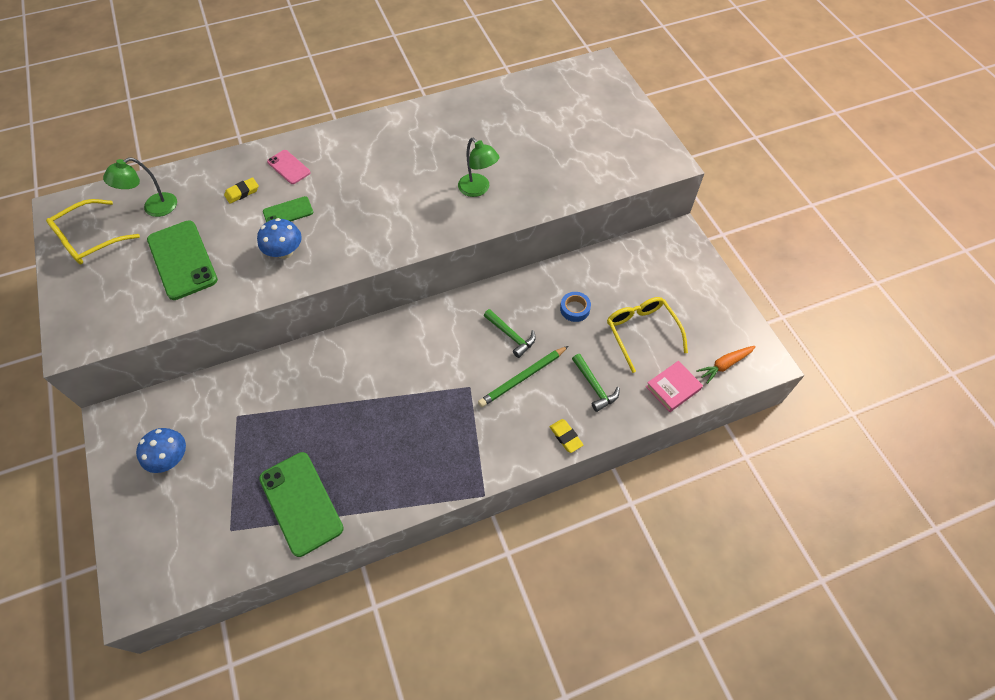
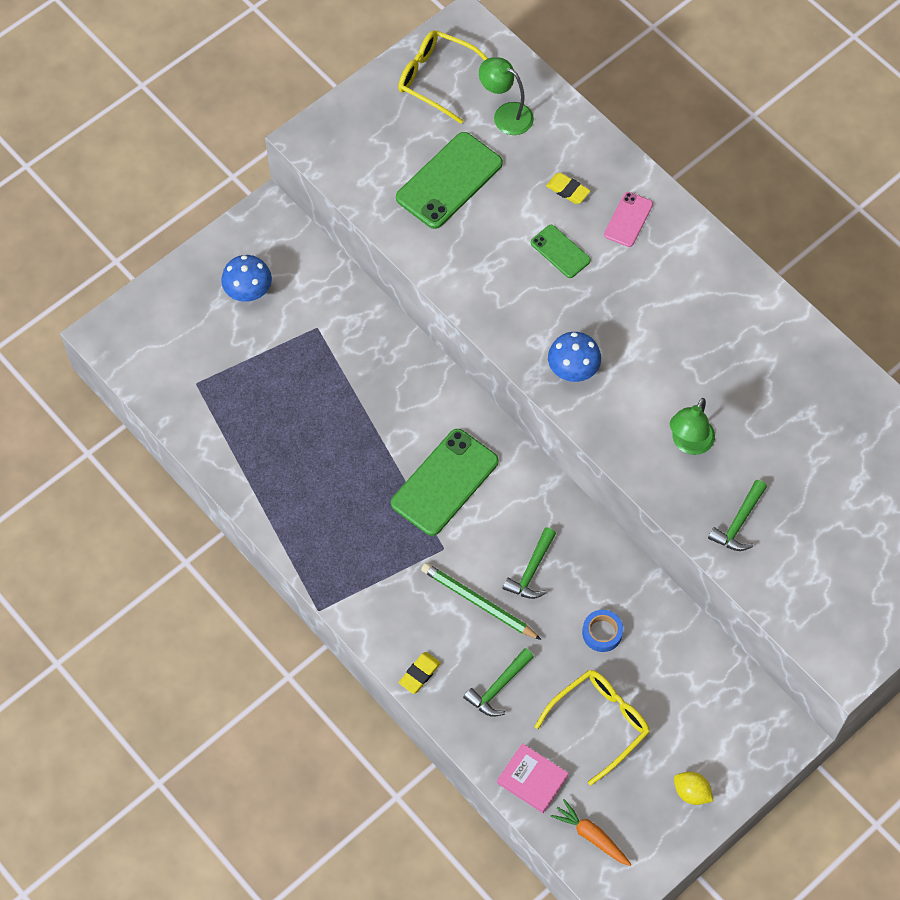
camera: 70 degrees right, 5 degrees up
blue mushroom [257,218,302,259] -> blue mushroom moved to [548,332,601,382]
green phone [259,452,344,557] -> green phone moved to [391,429,499,536]
none -> yellow lemon [674,772,713,805]
none -> green hammer [708,480,767,551]

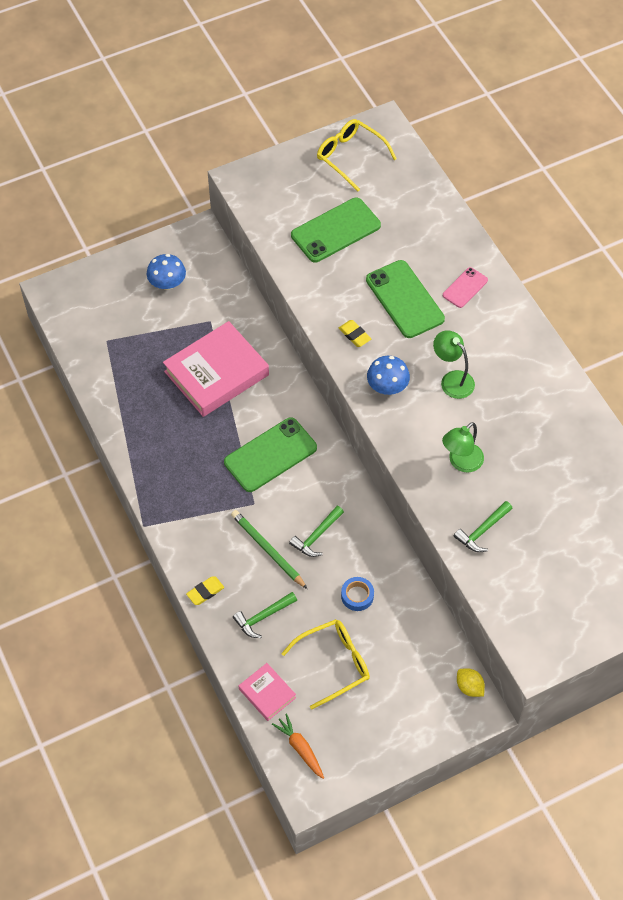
camera: 15 degrees right, 5 degrees down
green lamp [479,57,534,135] -> green lamp moved to [433,330,475,399]
green phone [531,225,591,278] -> green phone [366,260,445,338], size x1.85
yellow eraser [546,173,590,204] -> yellow eraser moved to [339,320,371,347]
yellow lemon [674,772,713,805] -> yellow lemon moved to [457,669,485,697]
none -> pink book [163,321,269,417]

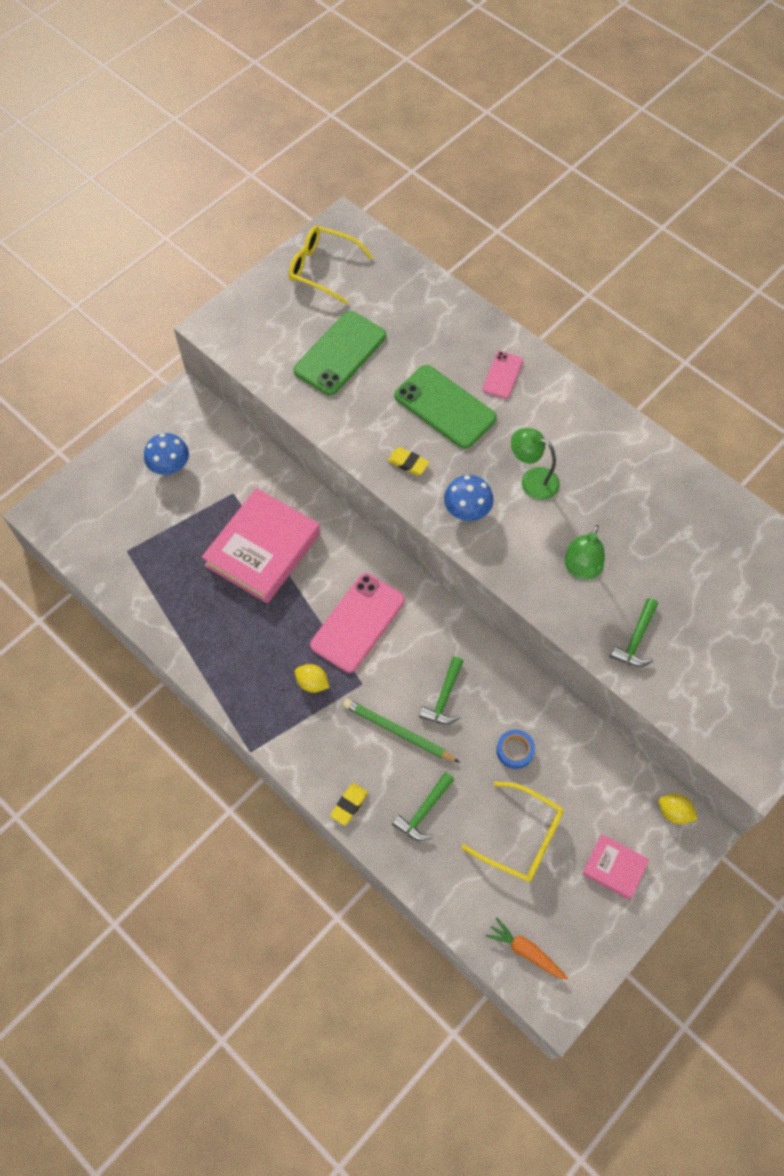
camera: 20 degrees left, 5 degrees up
green phone [224,417,317,492] -> pink phone [310,573,405,673]
pink book [239,663,296,721] -> pink book moved to [582,834,649,900]
yellow glasses [281,619,370,709] -> yellow glasses turned 75 degrees clockwise [461,782,564,882]
none -> yellow lemon [295,664,330,693]

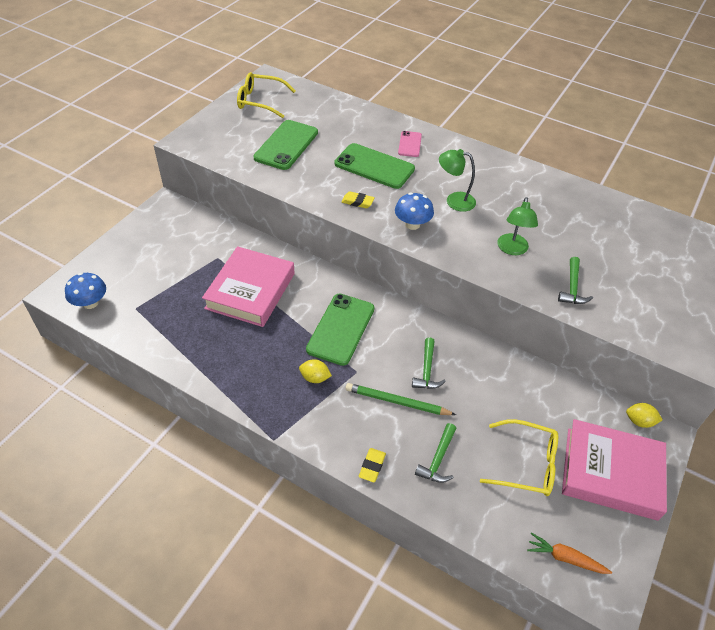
camera: 15 degrees left, 15 degrees down
blue mushroom [144,433,189,475] -> blue mushroom moved to [65,273,106,309]
pink phone [310,573,405,673] -> green phone [306,294,374,366]
blue tape [496,729,535,769] -> none
pink book [582,834,649,900] -> pink book [562,419,667,521], size x2.03

